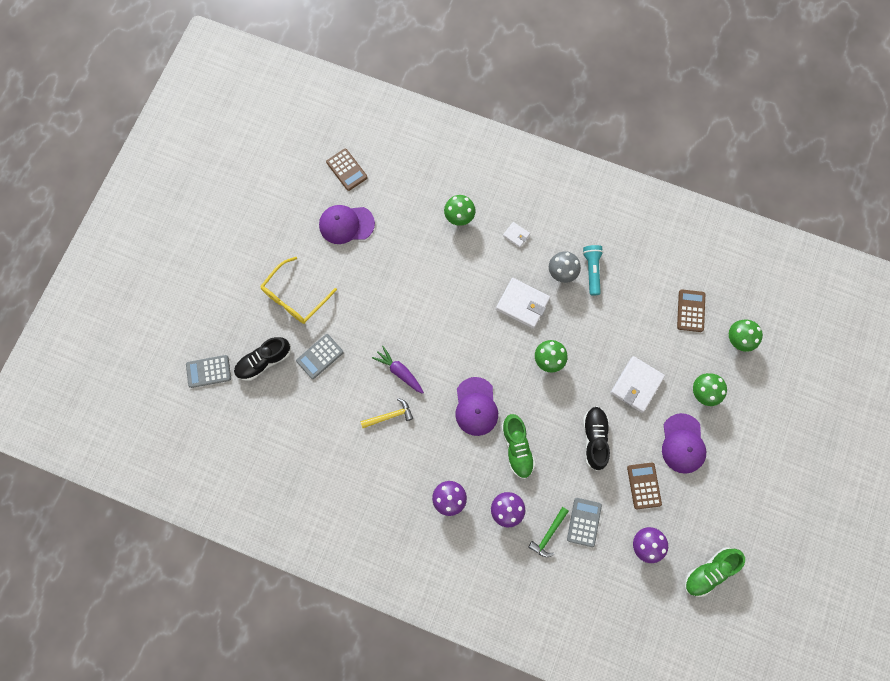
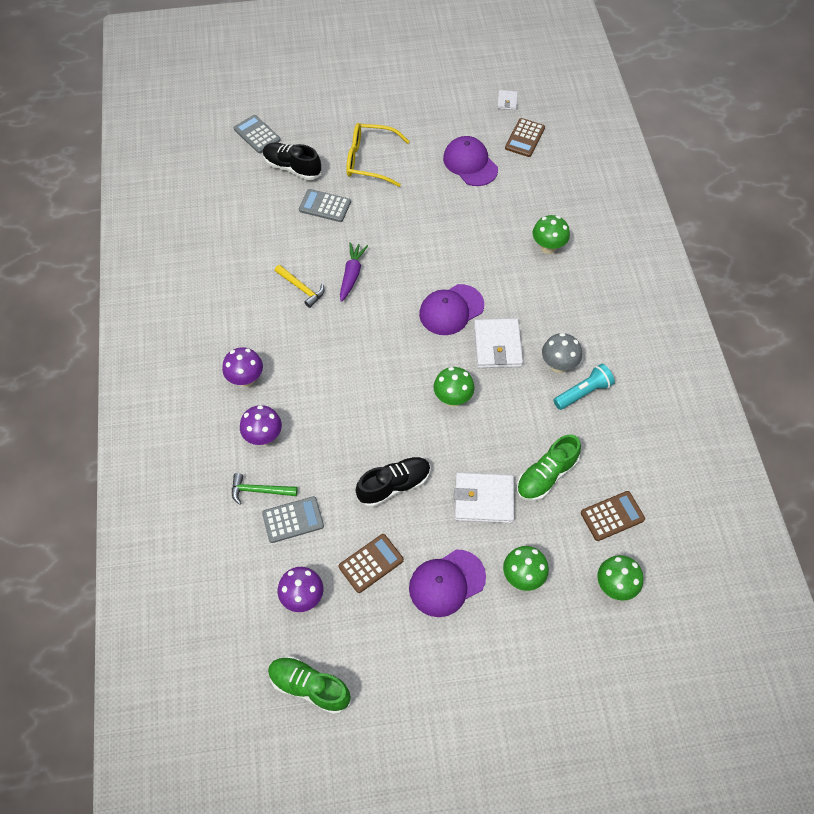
camera: 60 degrees right, 15 degrees down
purple cap [455,377,498,436] -> purple cap moved to [419,284,484,335]
green shoe [501,414,535,479] -> green shoe moved to [517,434,581,501]
white wallet [503,222,530,248] -> white wallet moved to [497,90,518,110]

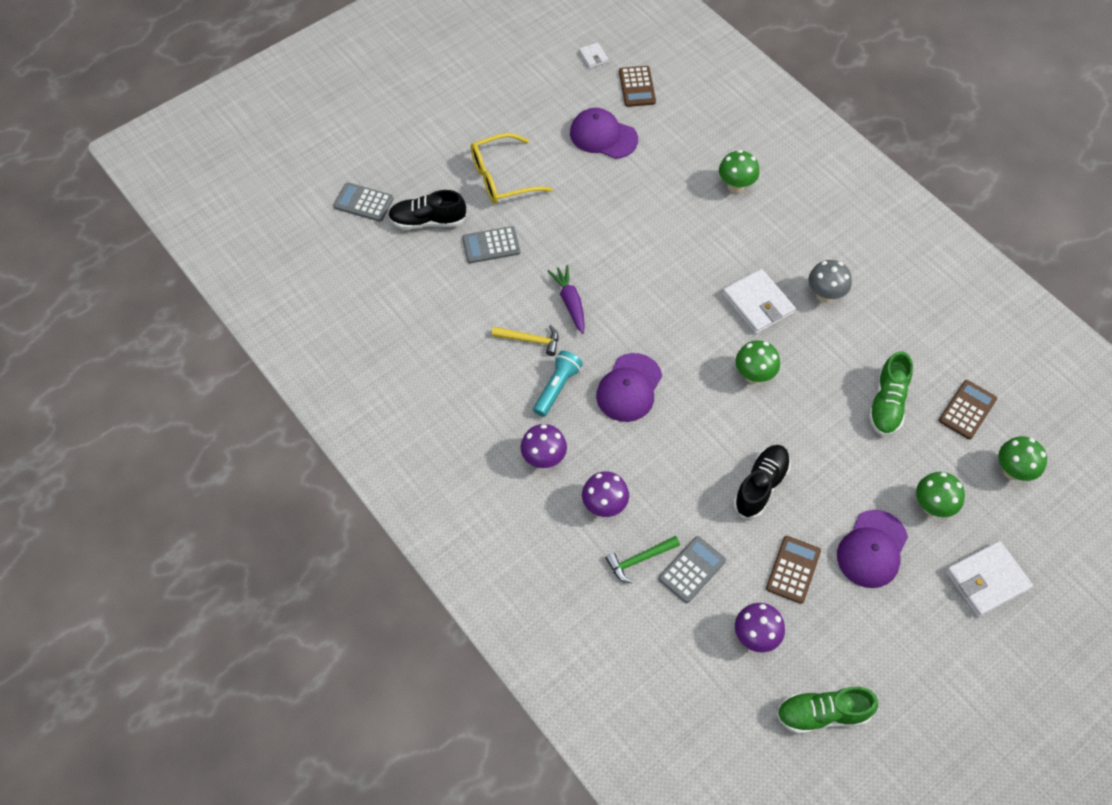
camera: 30 degrees left, 0 degrees up
purple cap [419,284,484,335] -> purple cap moved to [596,353,662,422]
white wallet [454,473,514,523] -> white wallet moved to [945,541,1033,617]
turquoise flashlight [553,364,615,410] -> turquoise flashlight moved to [533,350,583,417]

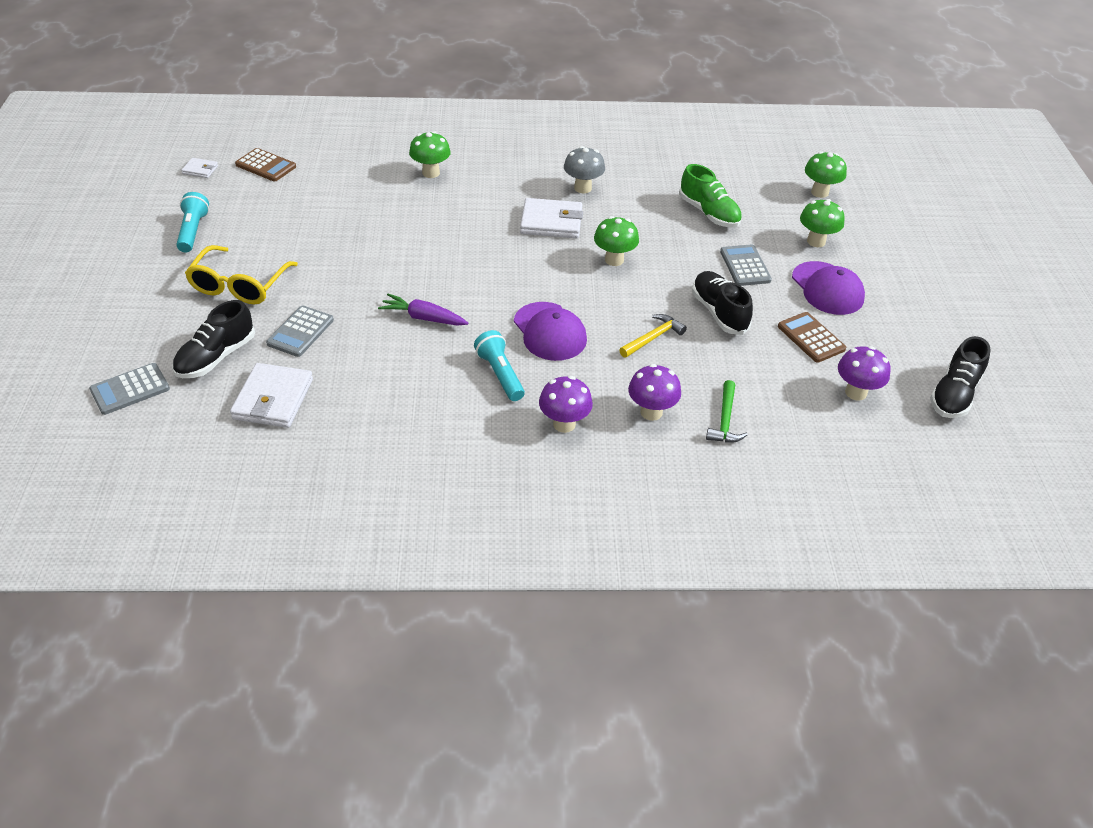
camera: 55 degrees left, 15 degrees down
yellow hammer [492,325,558,356] -> yellow hammer moved to [619,314,687,358]
purple cap [570,108,638,159] -> none
grey calculator [659,536,726,603] -> grey calculator moved to [720,244,772,286]
green shoe [776,687,878,734] -> black shoe [930,336,991,418]
brown calculator [939,380,997,439] -> none
white wallet [945,541,1033,617] -> white wallet moved to [230,363,313,428]
none -> turquoise flashlight [176,192,209,253]

